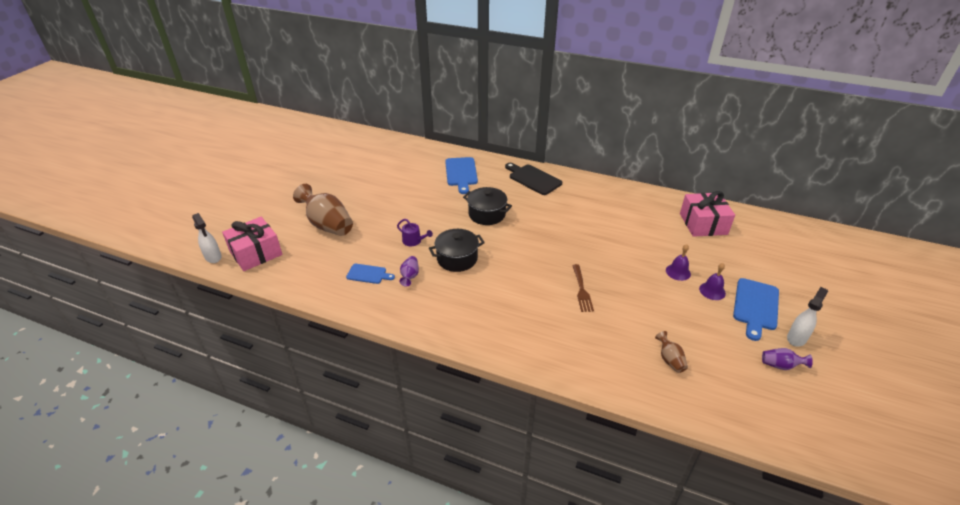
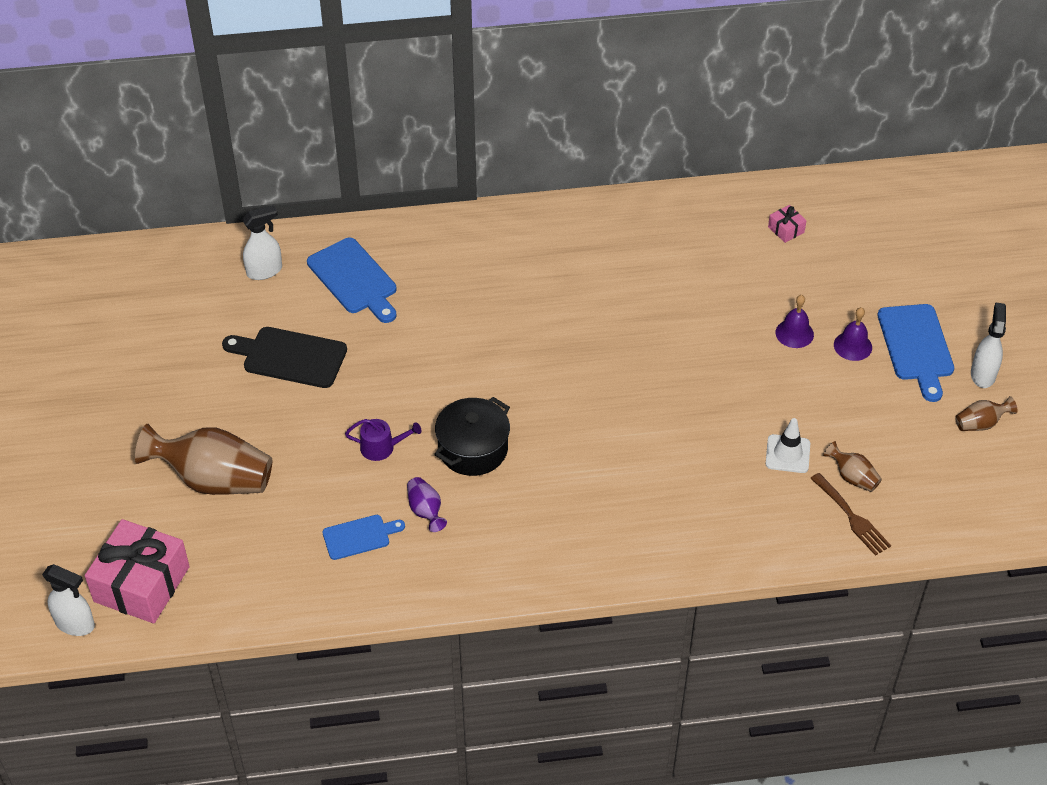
camera: 30 degrees left, 10 degrees up
black pot [463,187,512,225] -> none
black cutting board [505,163,562,195] -> black cutting board moved to [222,327,347,388]
brown fork [572,264,594,312] -> brown fork moved to [810,473,891,556]
pink gift [680,191,735,237] -> pink gift [768,205,807,243], size x0.43
purple vase [762,348,813,370] -> brown vase [955,396,1017,431]
none -> white spray bottle [242,205,282,280]
none -> white traffic cone [766,418,810,473]

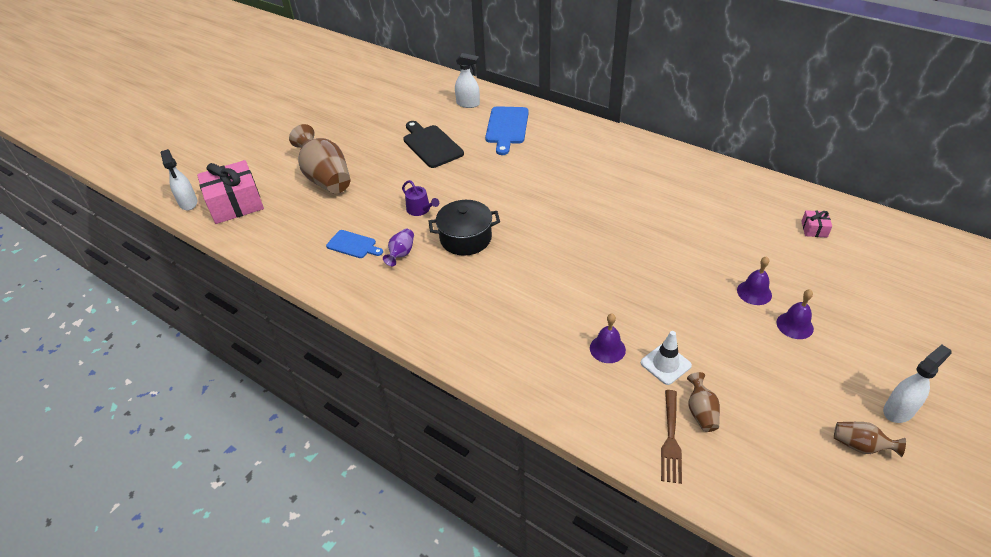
camera: 45 degrees right, 5 degrees down
blue cutting board [878,304,954,402] -> none
none -> purple bell [590,314,626,363]

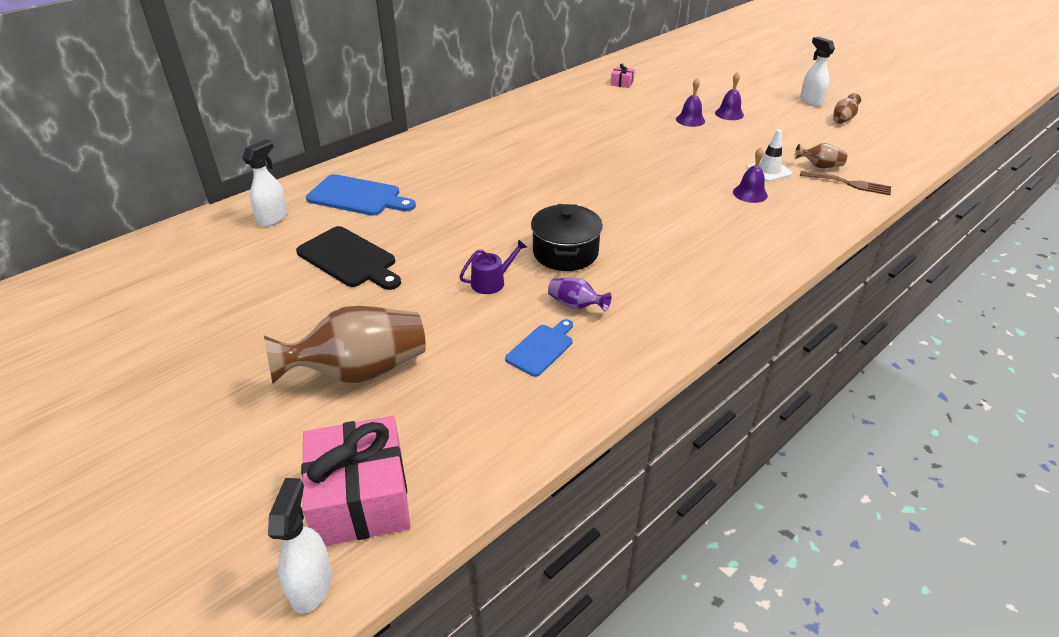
camera: 80 degrees left, 5 degrees down
white spray bottle [161,149,197,210] -> white spray bottle turned 75 degrees counterclockwise [268,478,332,614]
black cutting board [403,121,464,168] -> black cutting board turned 120 degrees counterclockwise [296,226,401,290]

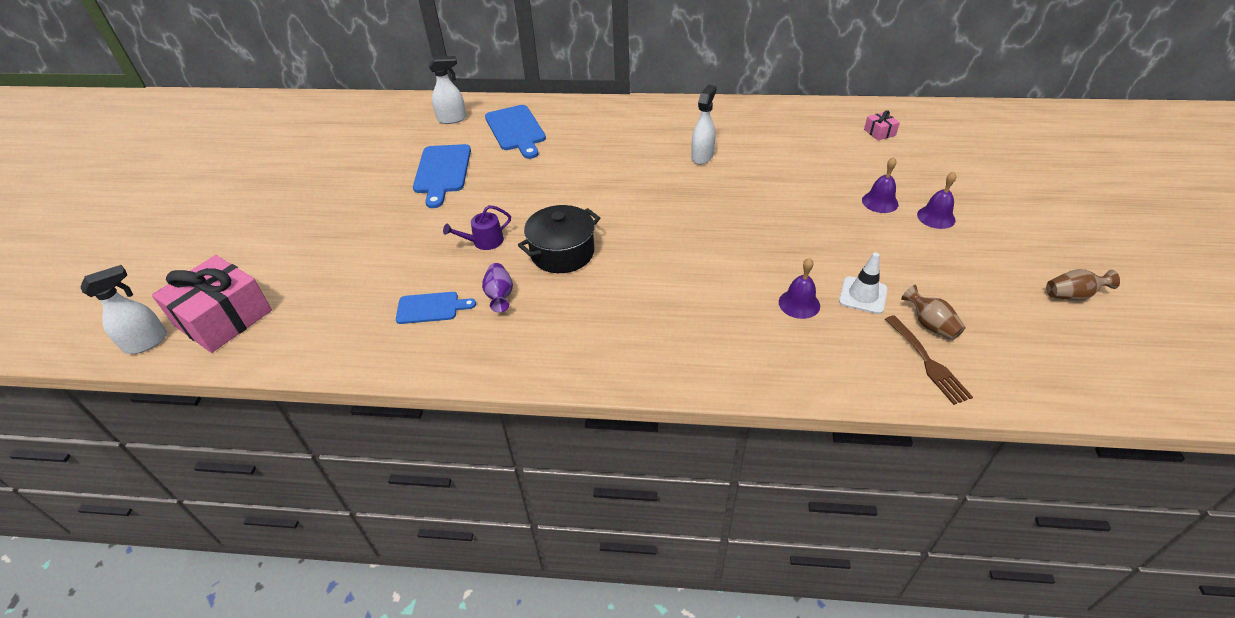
camera: 50 degrees right, 5 degrees up
brown vase [264,306,426,384] -> none
black cutting board [296,226,401,290] -> blue cutting board [413,144,471,208]
purple watering can [459,239,527,294] -> purple watering can turned 135 degrees clockwise [443,205,511,250]
white spray bottle [800,37,835,106] -> white spray bottle moved to [691,85,717,165]

